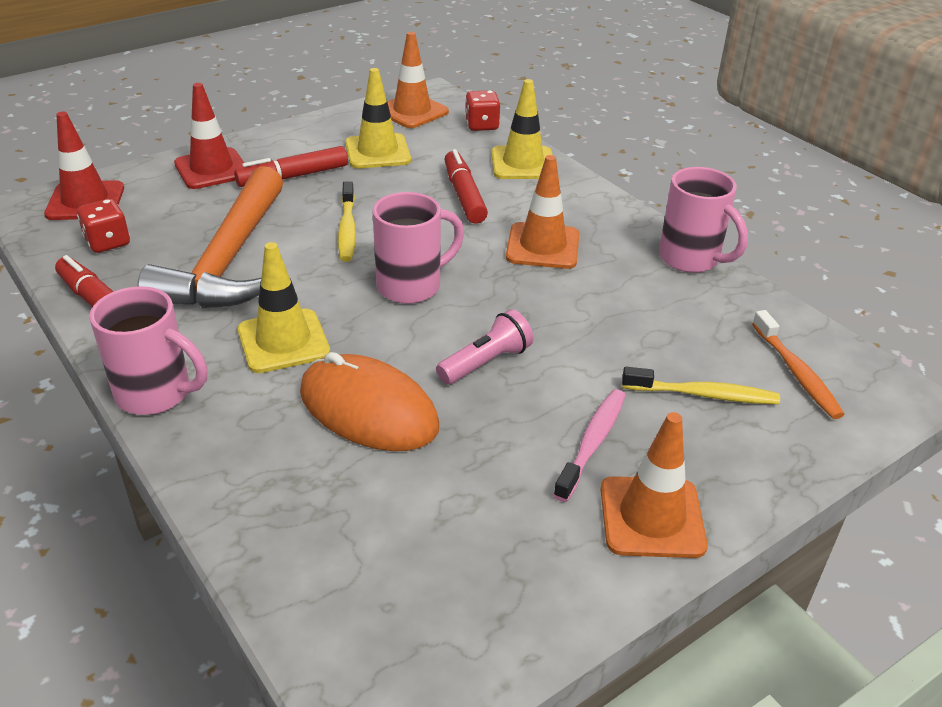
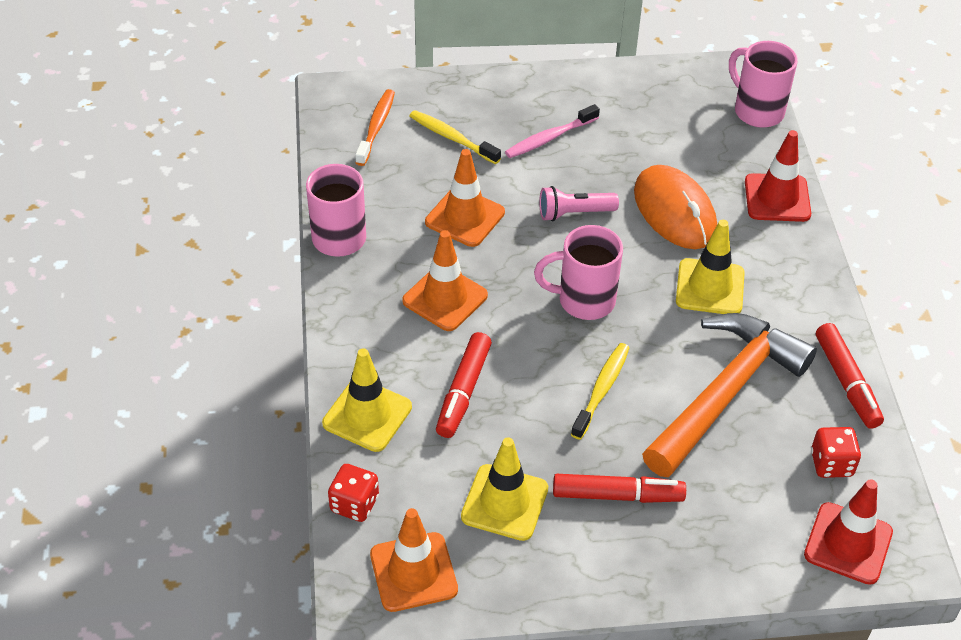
camera: 150 degrees left, 10 degrees up
pink mug [89,286,207,415] -> pink mug moved to [729,41,798,128]
red traffic cone [174,83,244,189] -> red traffic cone moved to [745,130,811,222]
orange traffic cone [600,412,708,558] -> orange traffic cone moved to [425,149,505,247]

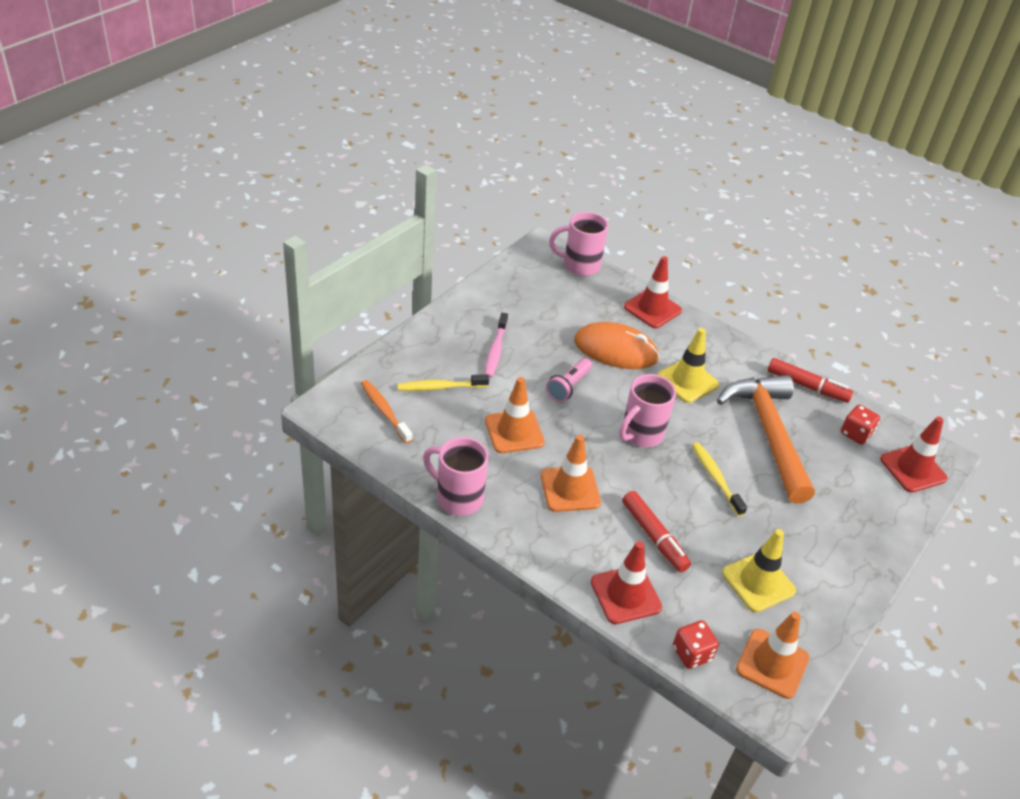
camera: 50 degrees left, 5 degrees down
yellow traffic cone [322,348,412,452] -> red traffic cone [591,541,662,624]
red marker [553,474,686,503] -> none

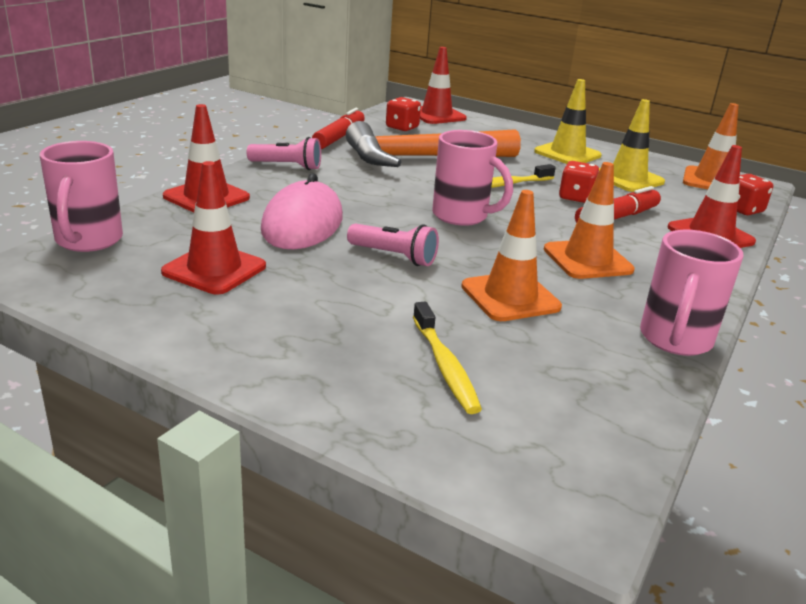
camera: 95 degrees left, 15 degrees down
orange toothbrush [361,380,413,444] -> none
pink toothbrush [485,313,508,378] -> none
orange mouse [574,322,659,369] -> pink mouse [261,173,343,249]
yellow traffic cone [657,328,719,403] -> yellow traffic cone moved to [534,79,602,164]
none -> red traffic cone [161,161,266,294]
none -> pink flashlight [247,137,321,170]
none -> red dice [559,161,599,203]

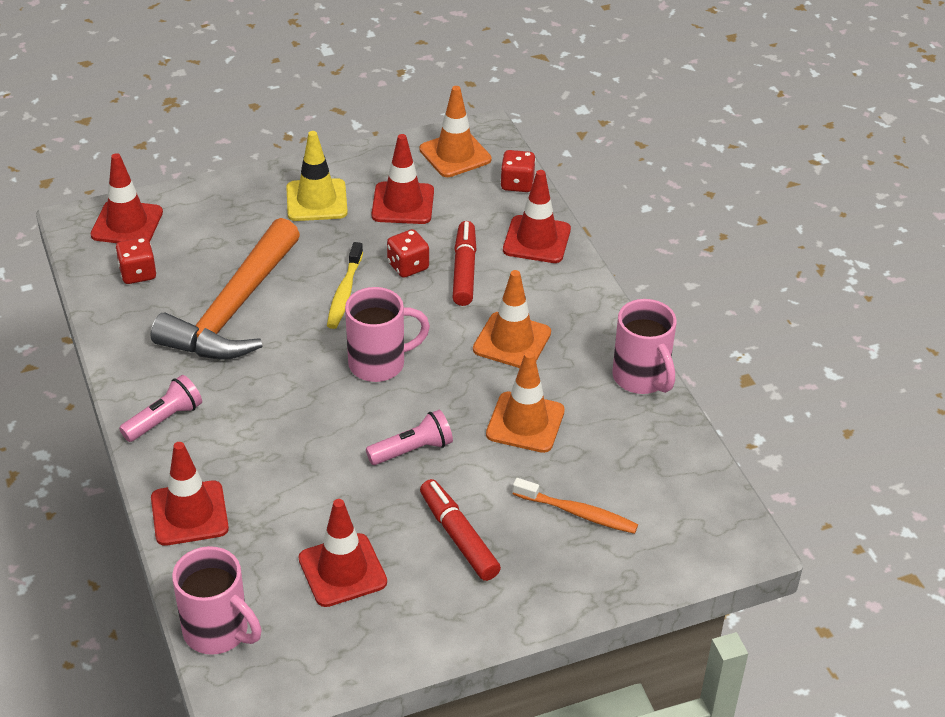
camera: 50 degrees left, 15 degrees up
pink mouse [261,173,343,249] -> none
red marker [312,108,365,149] -> red marker moved to [420,479,501,581]
yellow toothbrush [413,302,482,414] -> orange toothbrush [513,478,638,534]
yellow traffic cone [599,99,665,192] -> red traffic cone [372,134,434,224]

